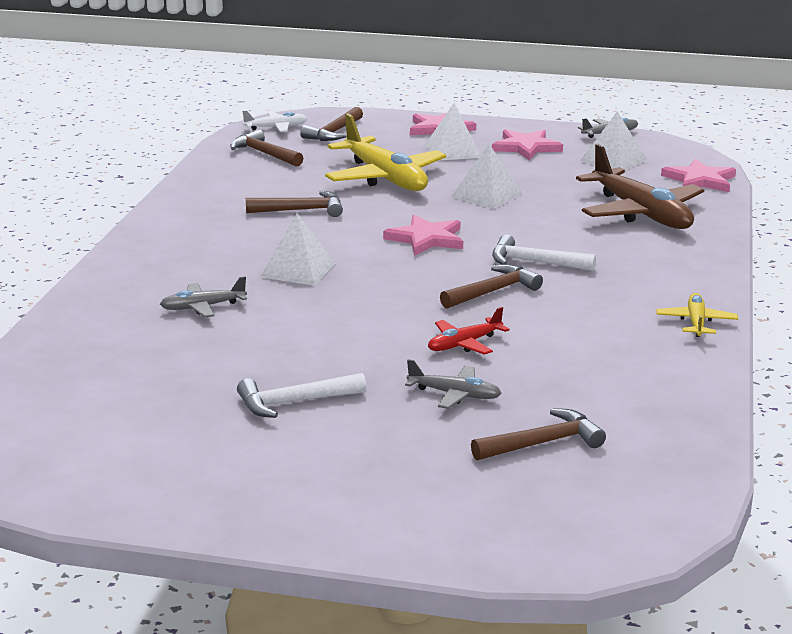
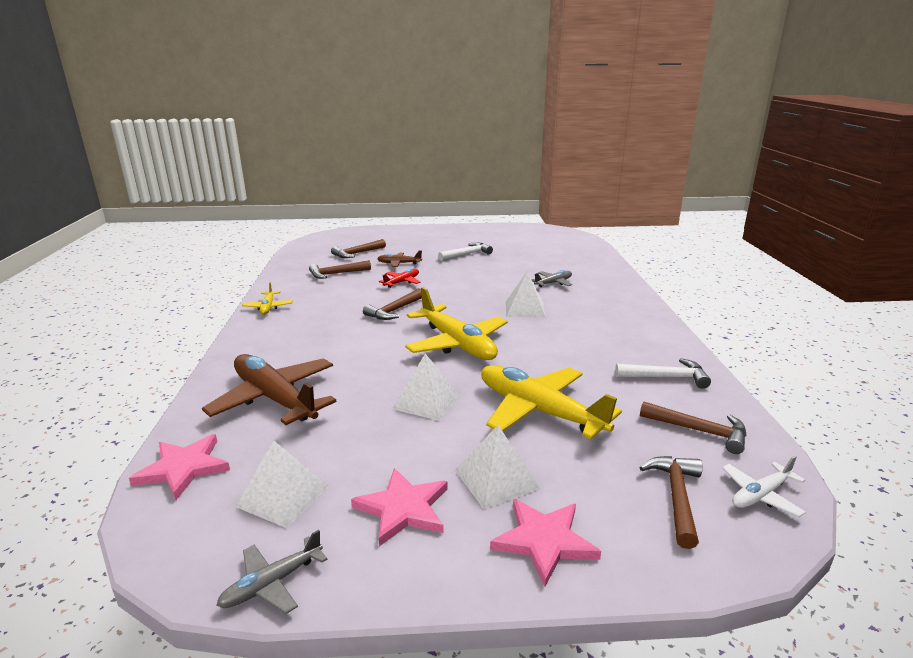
camera: 165 degrees right, 0 degrees up
brown hammer [246,191,343,217] -> brown hammer moved to [309,260,371,279]
pink star [383,215,463,256] -> yellow plane [405,287,508,360]
grey plane [405,359,501,409] -> brown plane [377,250,422,267]
white hammer [492,235,596,271] -> white hammer moved to [615,358,711,389]

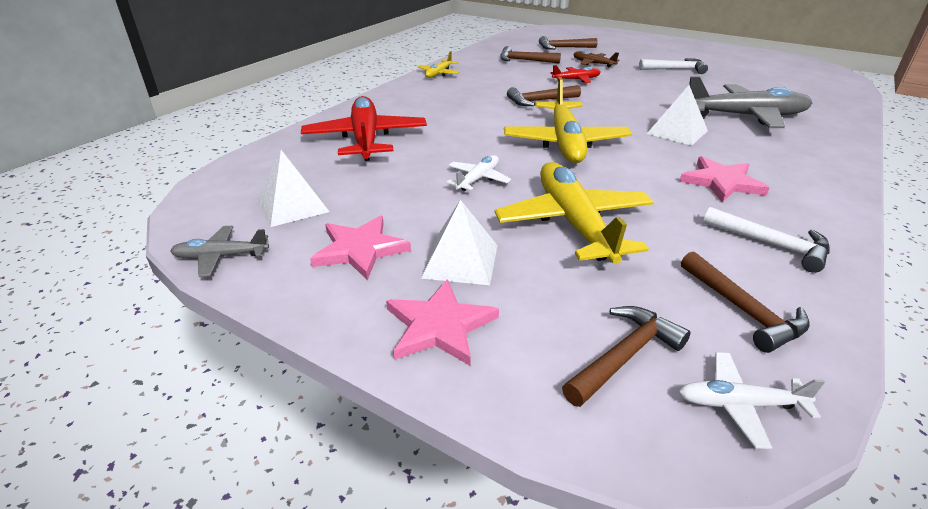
camera: 35 degrees right, 10 degrees up
pink star [129,434,230,500] -> pink star moved to [679,156,769,202]
brown plane [202,354,337,425] -> red plane [301,96,427,161]
white pyramid [392,354,460,421] -> white plane [447,155,511,191]
grey plane [531,270,572,287] -> grey plane [689,76,812,128], size x2.05

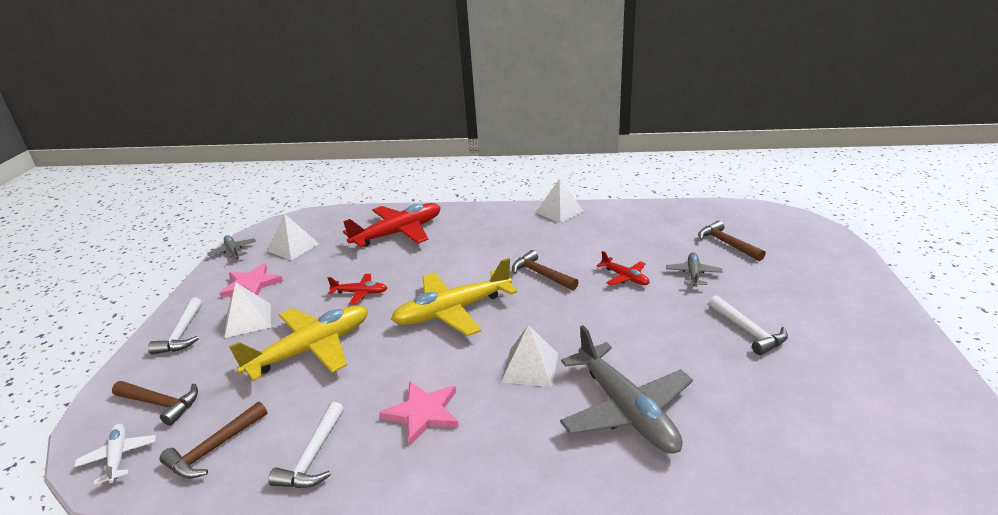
camera: 65 degrees right, 5 degrees down
pink star [386,279,499,366] -> white hammer [148,298,202,354]
yellow plane [417,51,460,78] -> white pyramid [536,178,584,224]
white plane [447,155,511,191] -> red plane [328,274,387,304]
brown hammer [500,46,561,63] -> none
brown plane [573,50,620,68] -> grey plane [666,252,723,287]

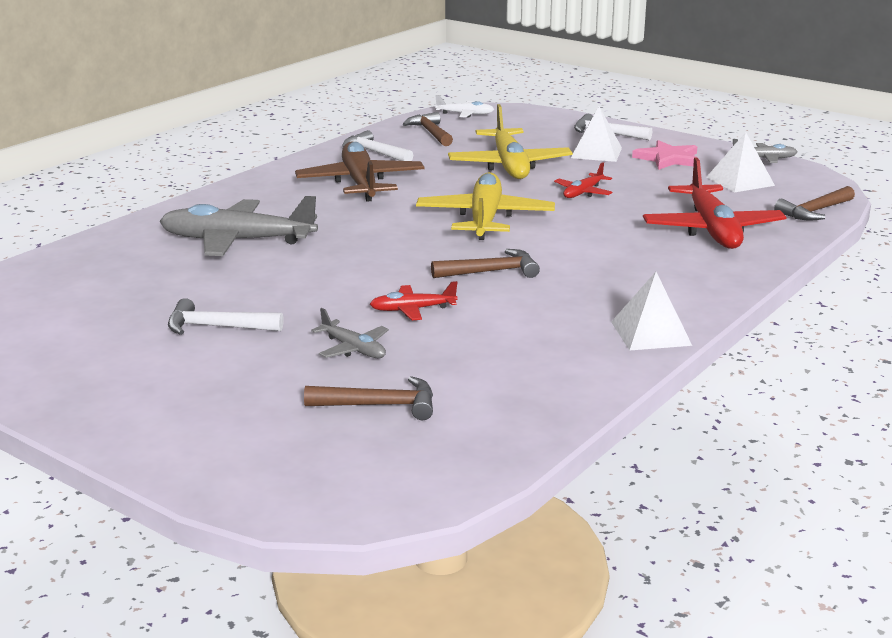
camera: 120 degrees right, 5 degrees down
brown hammer [112,381,198,426] -> brown hammer moved to [774,186,855,221]
pink star [379,382,459,445] -> brown plane [295,141,425,202]
white pyramid [501,325,558,387] -> none

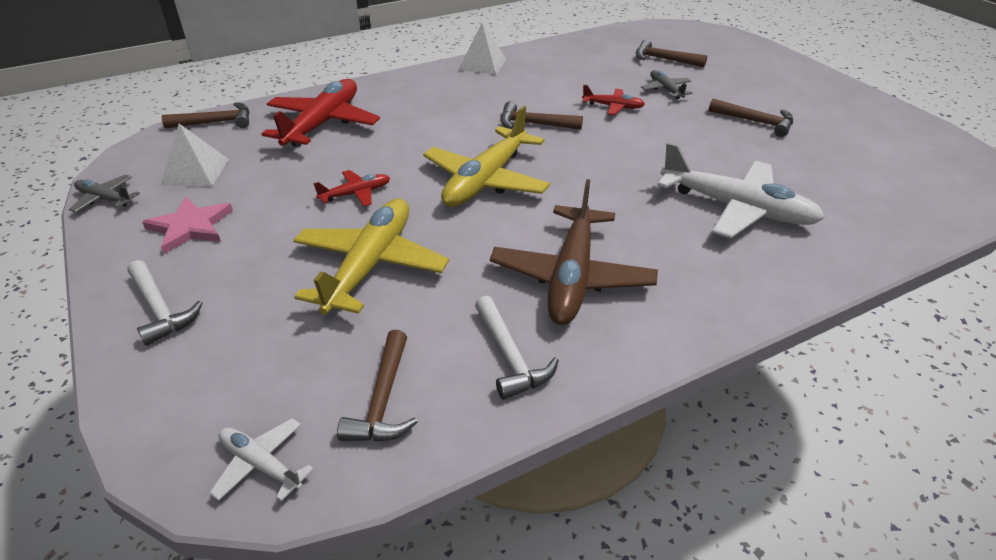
camera: 155 degrees left, 15 degrees up
grey plane [159,196,318,256] -> white plane [657,142,825,238]
white hammer [168,298,283,335] -> brown hammer [709,99,793,137]
white pyramid [571,106,622,162] -> none

